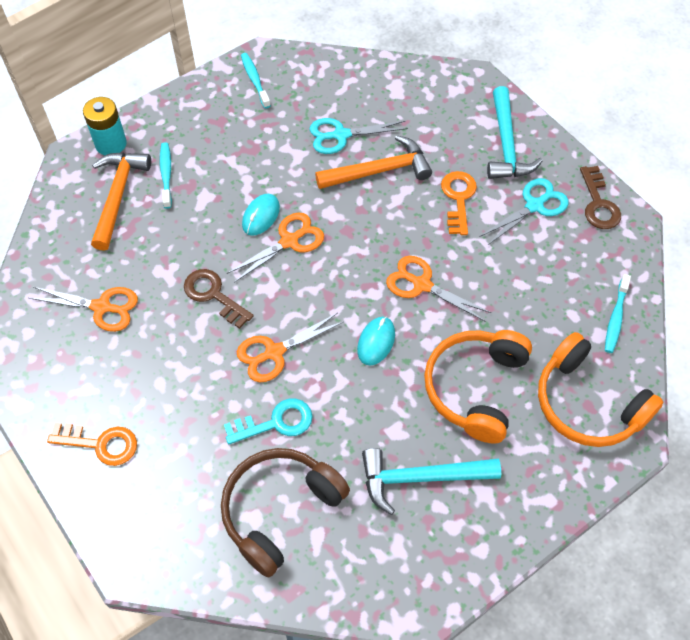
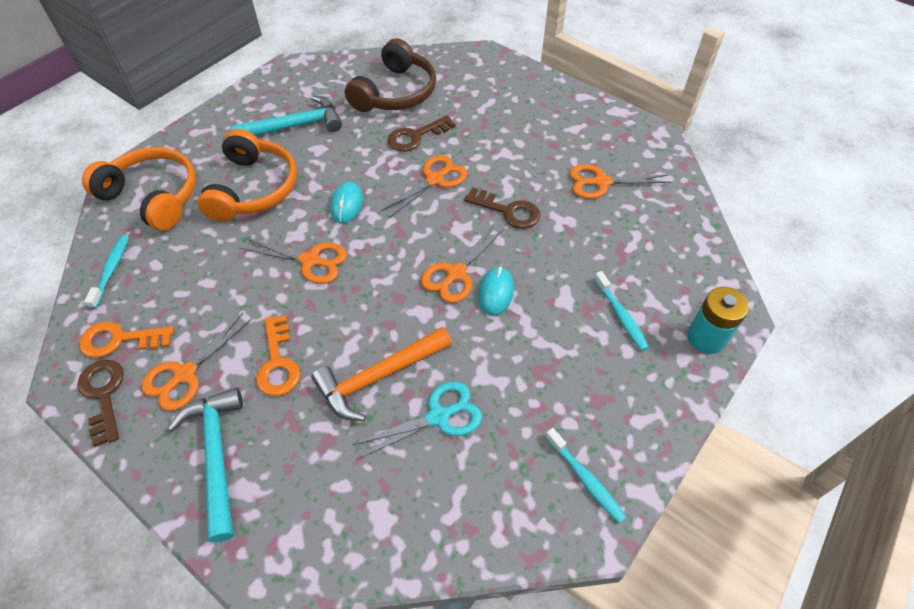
camera: 165 degrees right, 5 degrees down
orange key [47,423,137,466] -> orange key moved to [79,321,174,358]
orange hammer [91,152,151,251] -> none
turquoise key [224,398,313,444] -> brown key [388,115,456,152]
turquoise scissors [479,178,569,246] -> orange scissors [141,313,252,411]

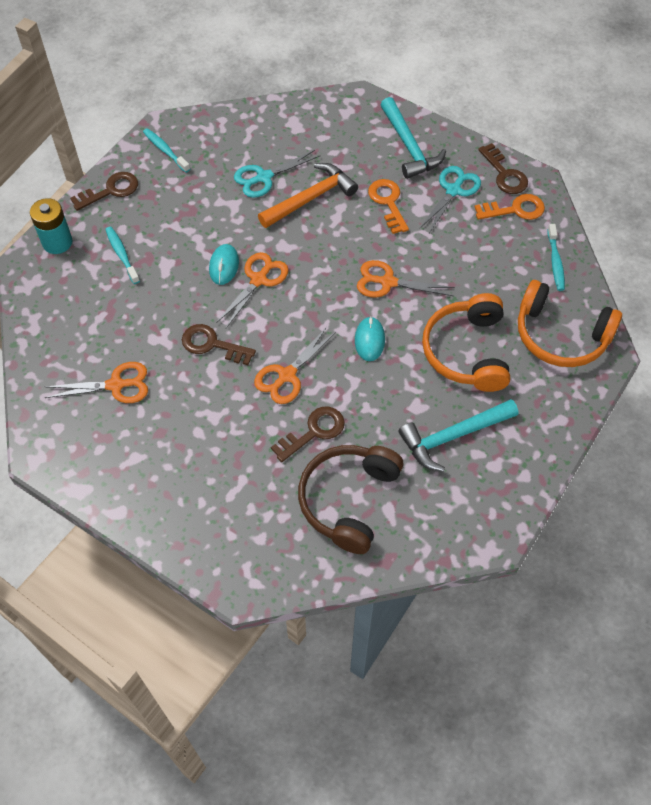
camera: 175 degrees right, 5 degrees up
orange scissors [141,313,252,411] -> turquoise scissors [419,166,481,233]
none -> brown key [70,172,138,211]

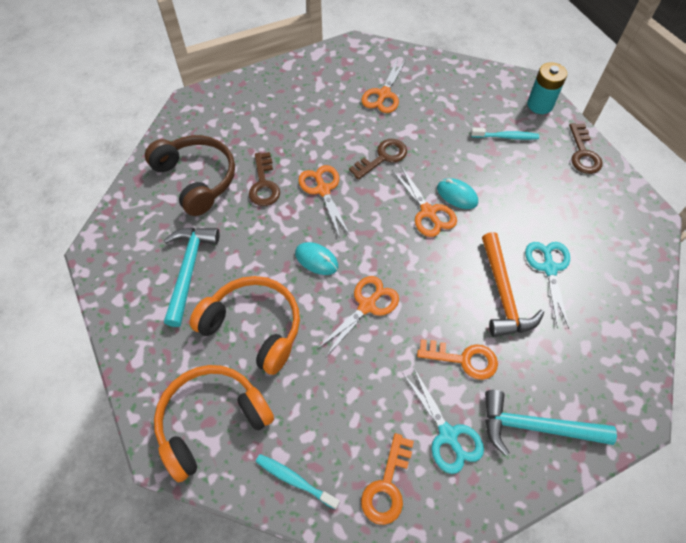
camera: 120 degrees right, 0 degrees up
turquoise toothbrush [143,128,190,173] -> none
brown key [478,143,528,194] -> none

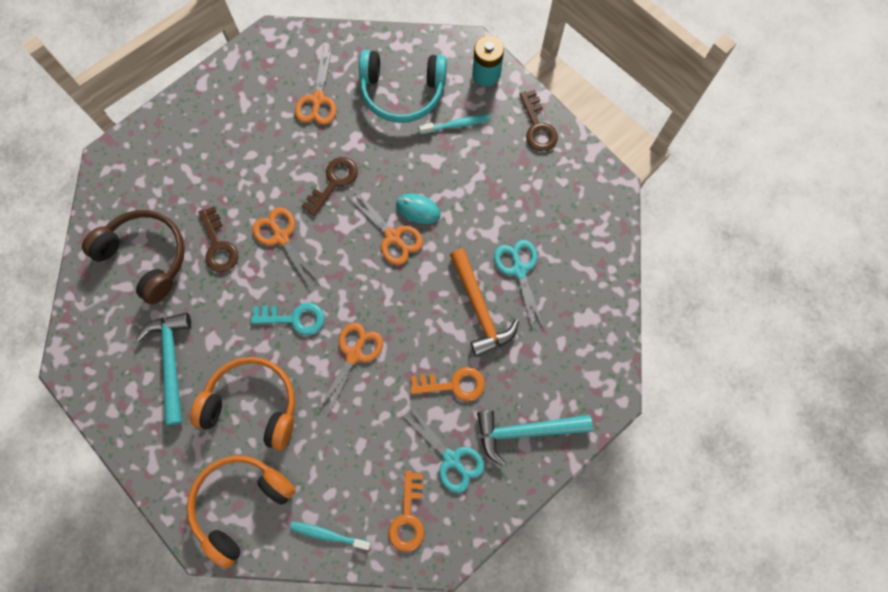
camera: 15 degrees left, 15 degrees up
turquoise mouse [295,242,338,275] -> turquoise key [251,303,325,335]
none -> turquoise headphones [359,50,447,123]

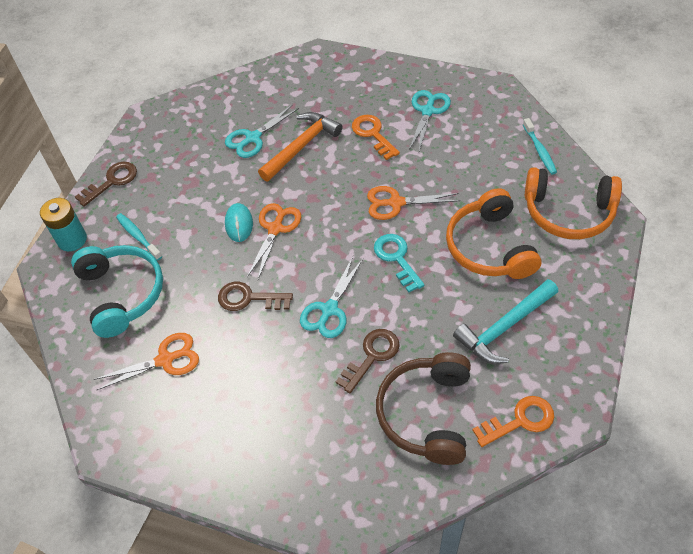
camera: 115 degrees left, 20 degrees down
orange scissors [252,207,321,288] -> turquoise scissors [300,256,363,338]
orange key [388,471,424,552] -> orange key moved to [472,396,554,447]
turquoise hammer [477,410,593,466] -> none

